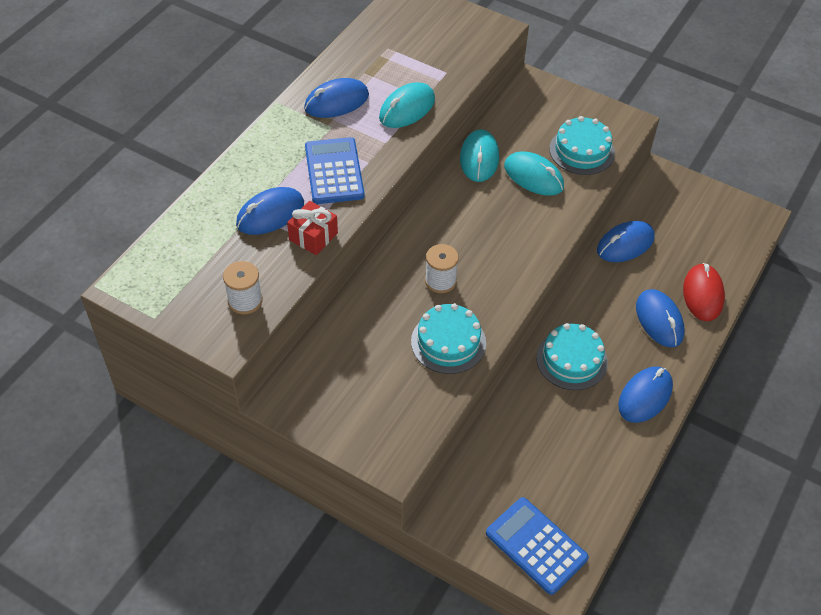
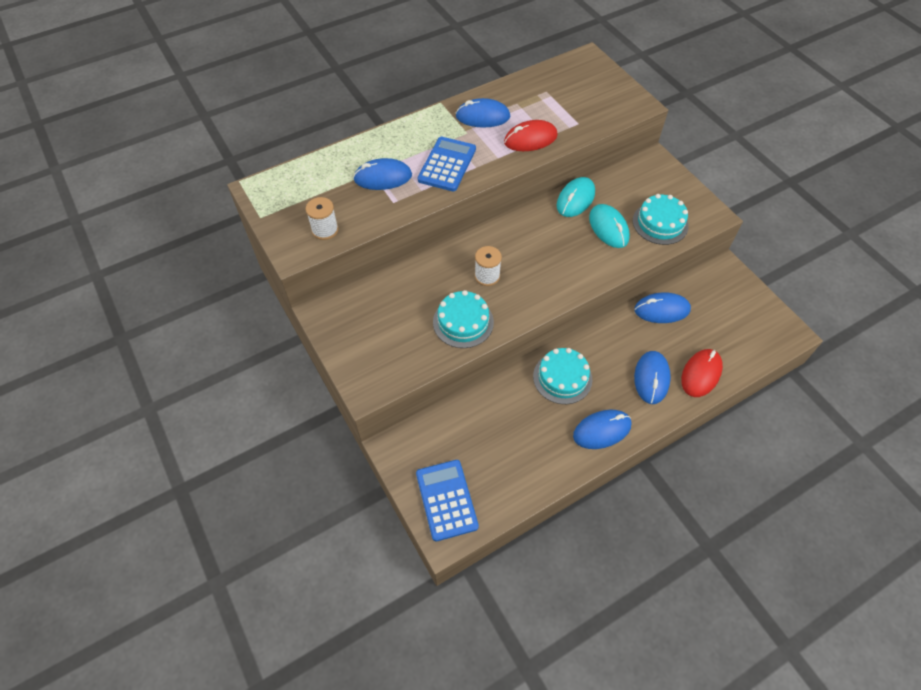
camera: 30 degrees right, 5 degrees up
red gift [287,201,338,255] -> none
turquoise mouse [379,82,435,128] -> red mouse [504,120,558,151]

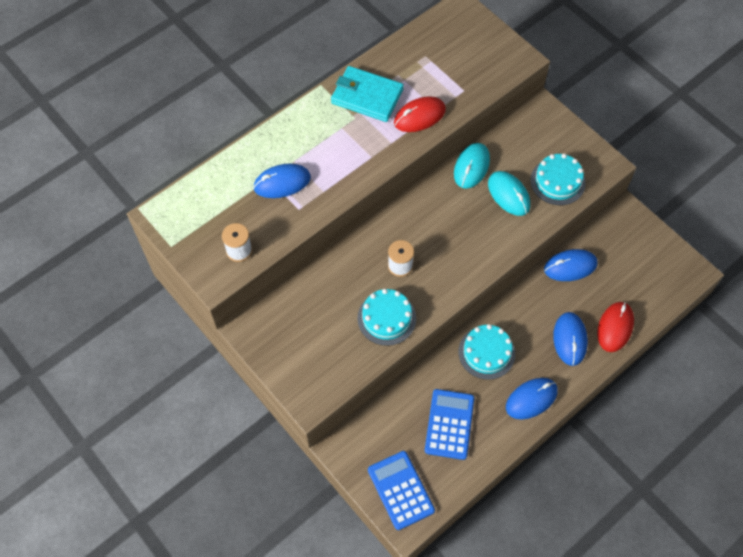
camera: 10 degrees left, 5 degrees up
blue calculator [418,137,476,192] -> blue calculator moved to [425,389,474,460]
blue mouse [455,98,510,128] -> turquoise wallet [331,66,404,122]

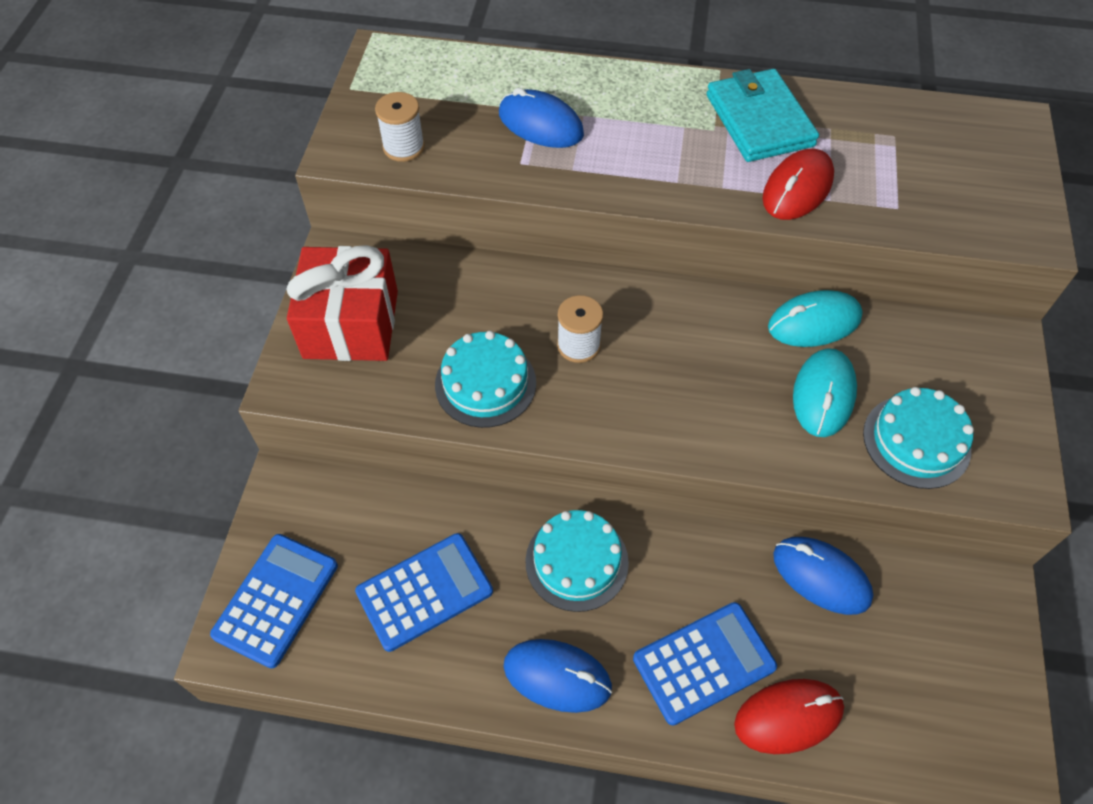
camera: 50 degrees right, 5 degrees down
red mouse [394,96,446,132] -> red mouse turned 75 degrees counterclockwise [762,149,834,220]
blue mouse [553,312,588,366] -> blue calculator [633,602,777,726]
none -> red gift [287,245,398,361]

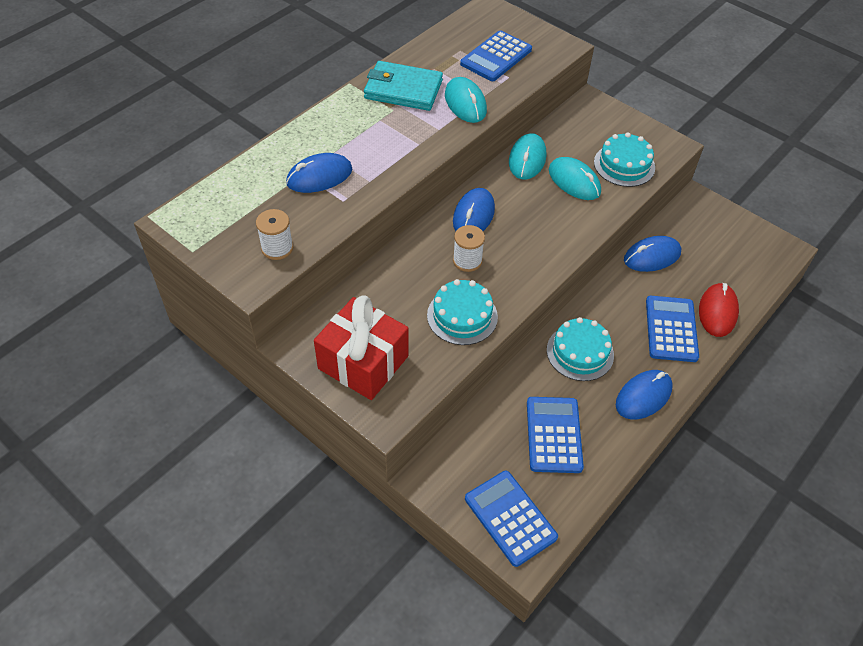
camera: 60 degrees left, 5 degrees down
red mouse [762,149,834,220] -> turquoise mouse [445,77,487,123]
none -> blue mouse [453,188,495,231]
none -> blue calculator [460,30,532,81]

